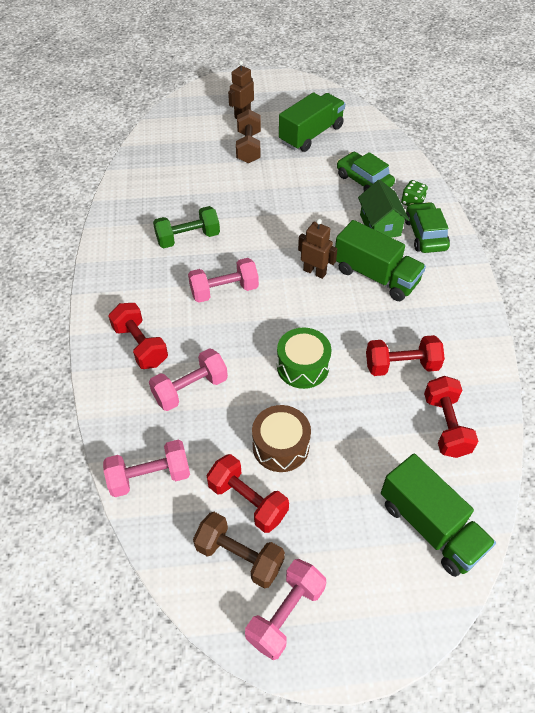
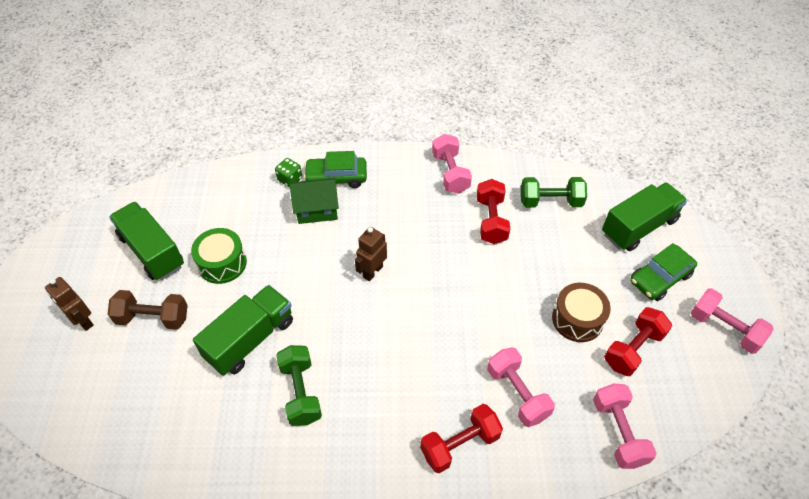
camera: 85 degrees left, 0 degrees up
pink dumbbell [188,258,259,303] -> pink dumbbell moved to [432,134,472,194]
brown dumbbell [193,512,285,589] -> none
green drum [277,328,332,389] -> green drum moved to [191,228,247,284]
green truck [335,220,426,301] -> green truck moved to [193,285,293,376]
green car [337,152,395,192] -> green car moved to [630,243,697,301]
red dumbbell [424,376,478,458] -> green dumbbell [521,177,587,208]

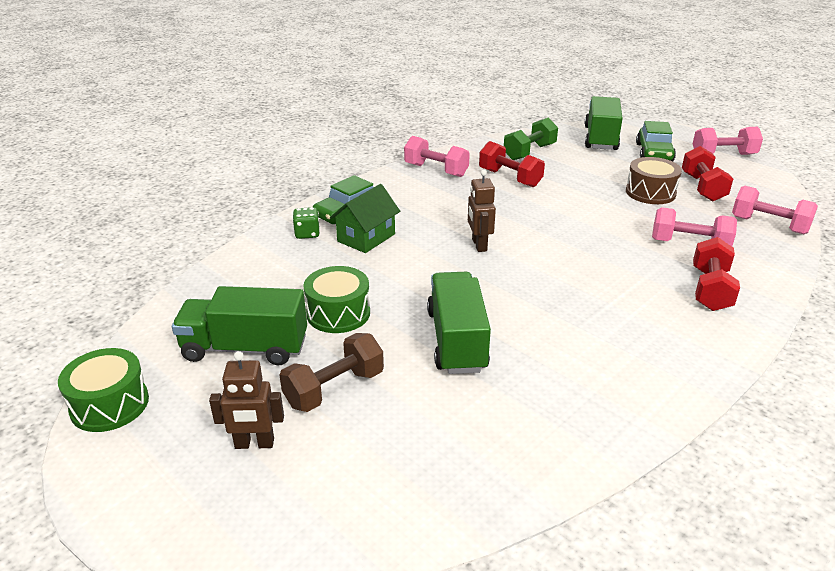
camera: 45 degrees left, 20 degrees down
green dumbbell [276,345,322,426] -> none
none -> green drum [58,348,149,432]

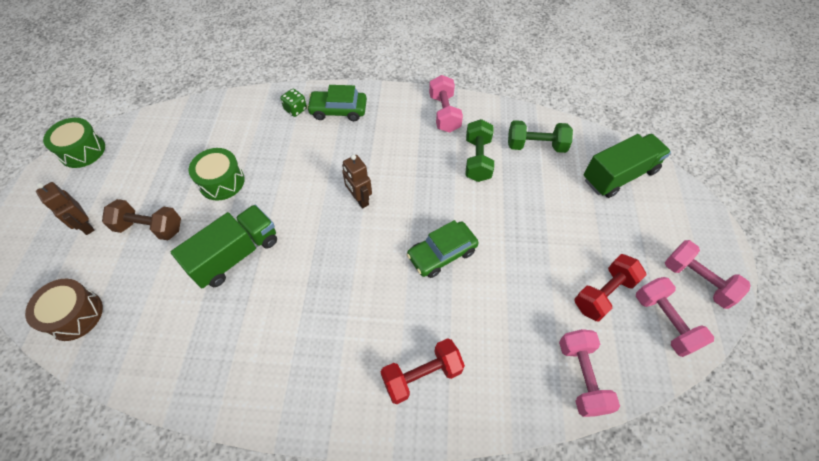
camera: 50 degrees right, 25 degrees up
green truck [172,286,307,365] -> none
green house [330,184,400,253] -> none
brown robot [468,170,496,252] -> brown robot turned 75 degrees counterclockwise [342,154,372,209]
red dumbbell [479,141,545,187] -> green dumbbell [466,119,494,182]
brown drum [626,157,682,204] -> brown drum moved to [25,279,103,341]
green car [636,121,676,161] -> green car moved to [407,220,479,278]
pink dumbbell [652,207,737,246] -> pink dumbbell moved to [636,277,714,357]

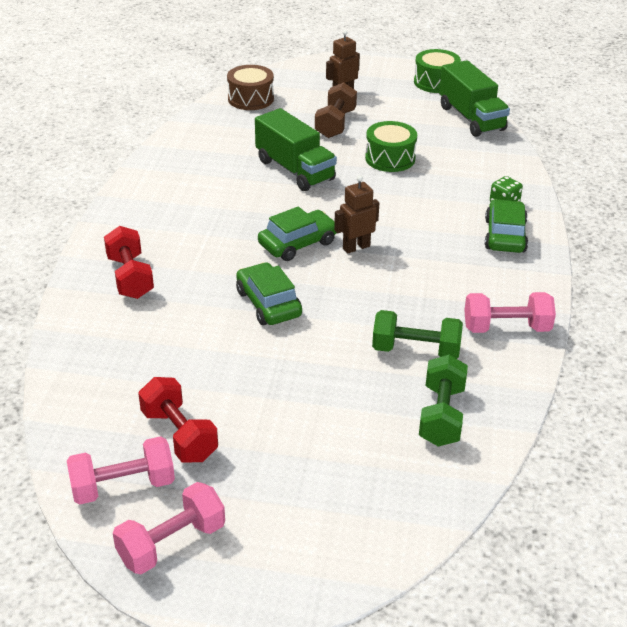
camera: 95 degrees right, 20 degrees down
pink dumbbell [559,329,620,417] -> none
green truck [584,134,671,198] -> green truck moved to [439,60,510,137]
none -> green car [258,206,337,261]

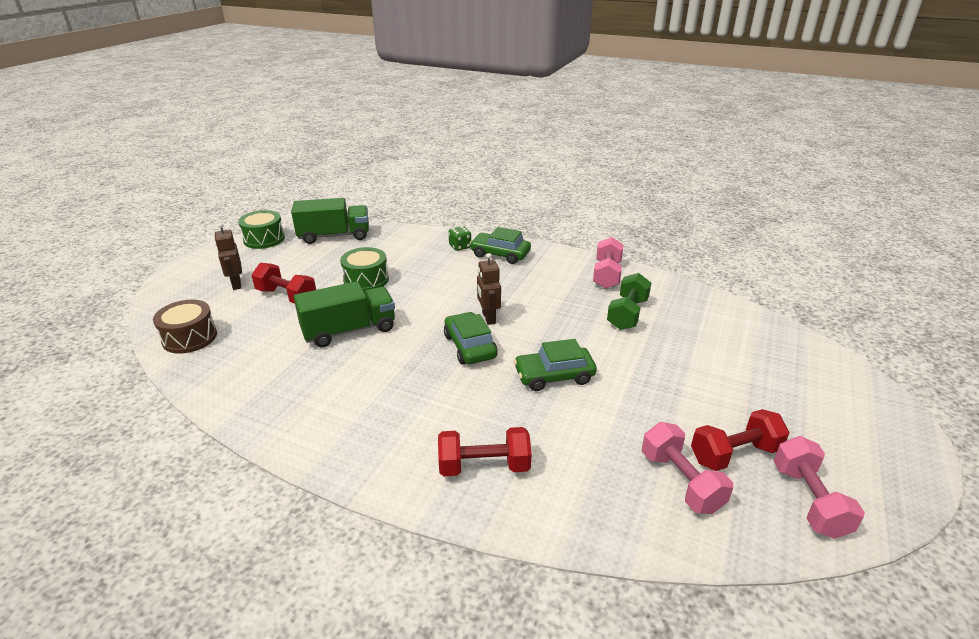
camera: 75 degrees left, 5 degrees down
pink dumbbell [113,482,225,574] -> pink dumbbell moved to [642,422,733,514]
brown dumbbell [315,82,357,138] -> red dumbbell [252,263,316,304]
green dumbbell [419,355,468,446] -> none

